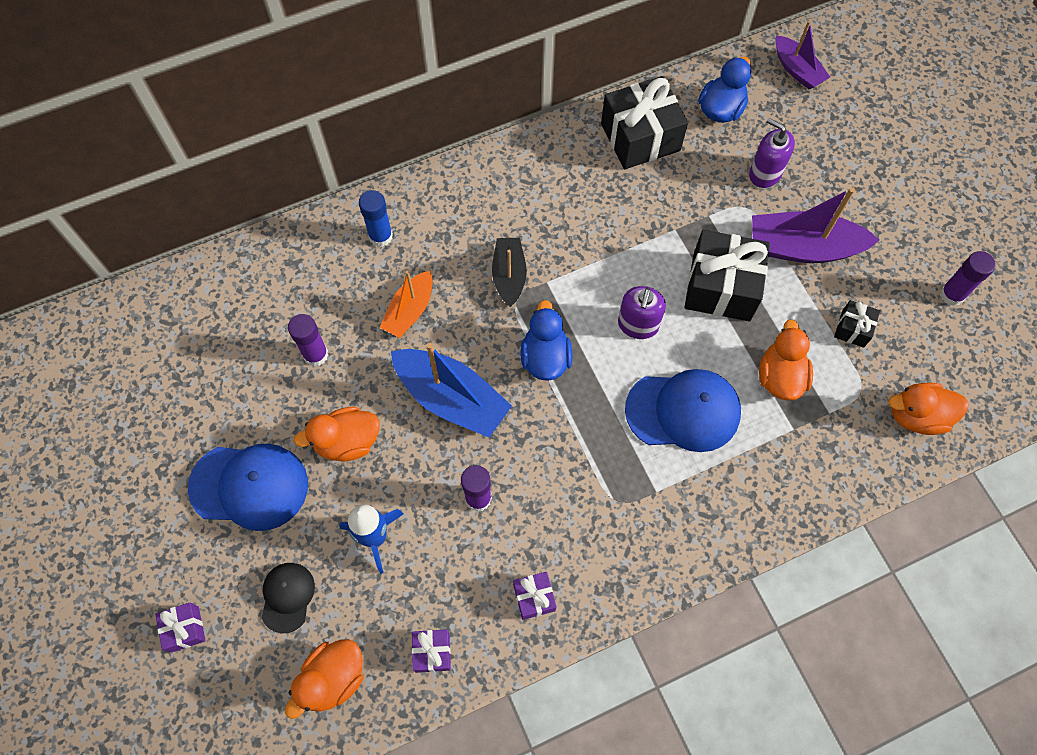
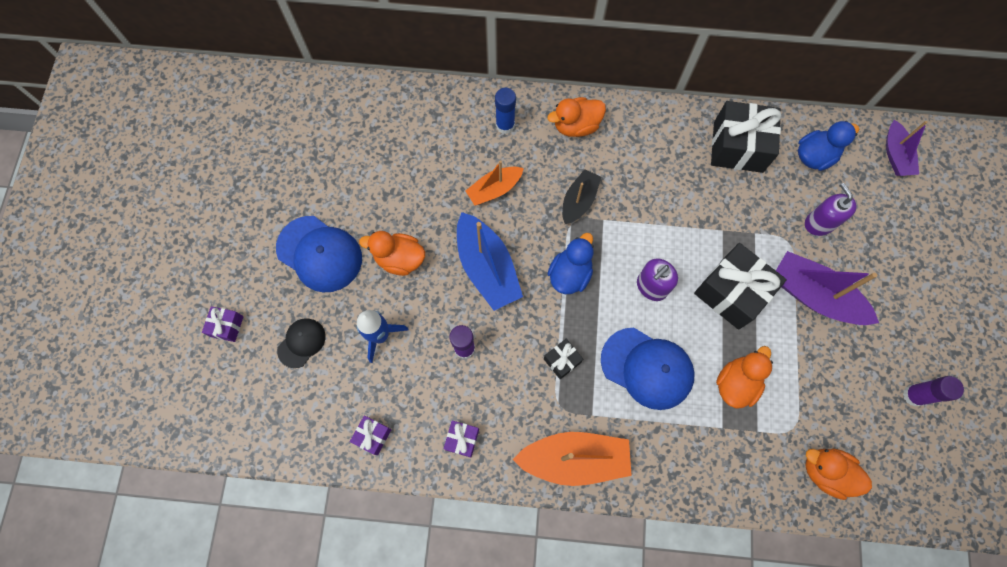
camera: 30 degrees right, 5 degrees up
orange duck [285,639,364,719] -> orange duck moved to [547,97,606,137]
purple glue stick [288,314,328,366] -> none
black gift [834,300,880,348] -> black gift moved to [544,339,583,379]
none -> orange boat [513,432,632,486]

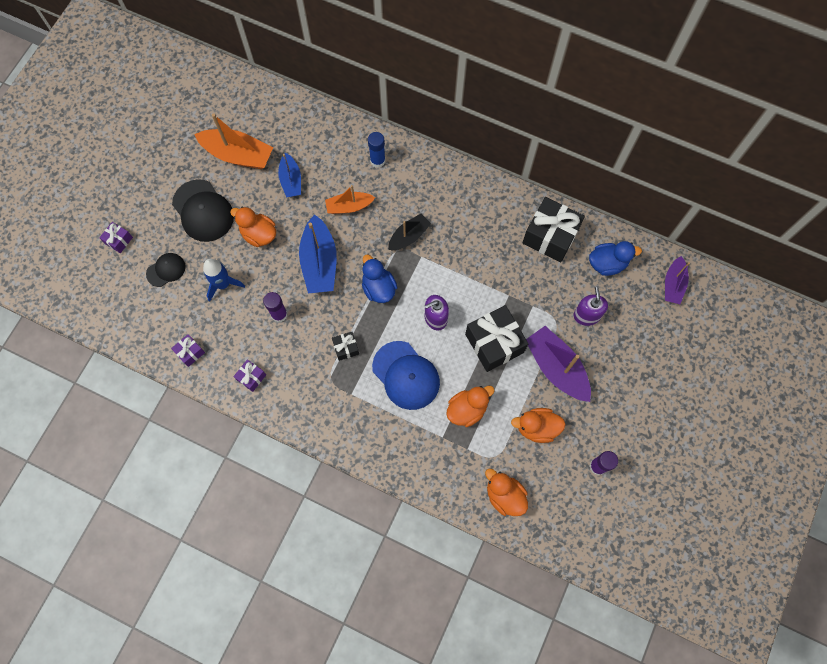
camera: 20 degrees right, 0 degrees up
blue cap [276,216,362,292] -> black cap [172,179,234,242]
orange boat [513,432,632,486] -> orange boat moved to [194,113,273,169]
orange duck [547,97,606,137] -> orange duck moved to [511,408,566,443]
blue duck [548,233,594,294] -> blue duck turned 75 degrees counterclockwise [362,254,398,303]
none -> blue boat [278,153,301,197]

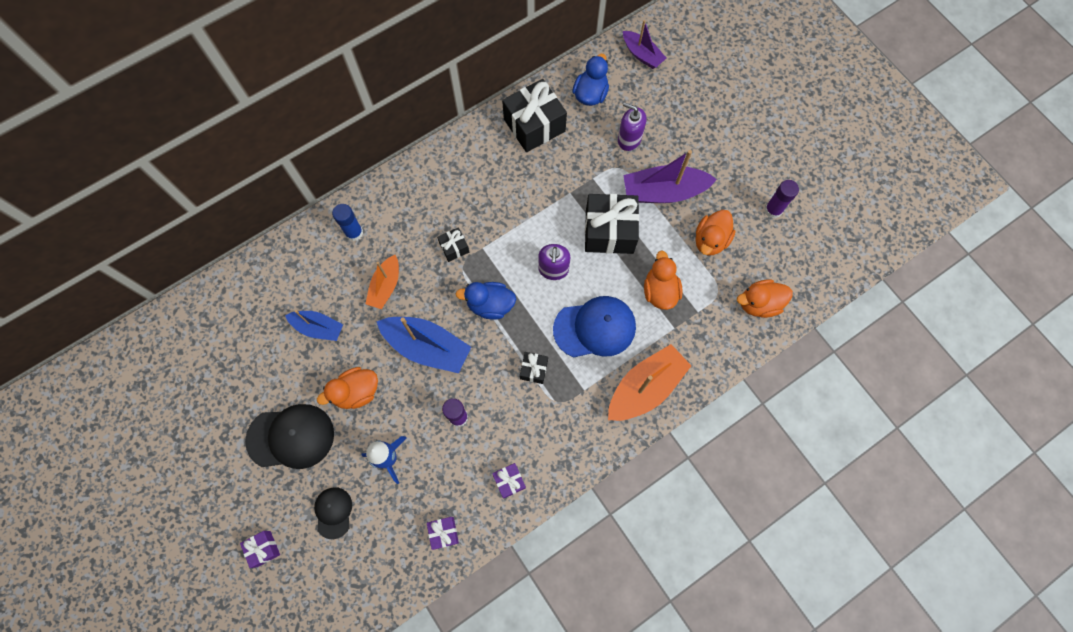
camera: 60 degrees left, 0 degrees up
orange boat [194,113,273,169] -> orange boat moved to [608,344,692,421]
black boat [388,214,431,250] -> black gift [437,227,469,262]

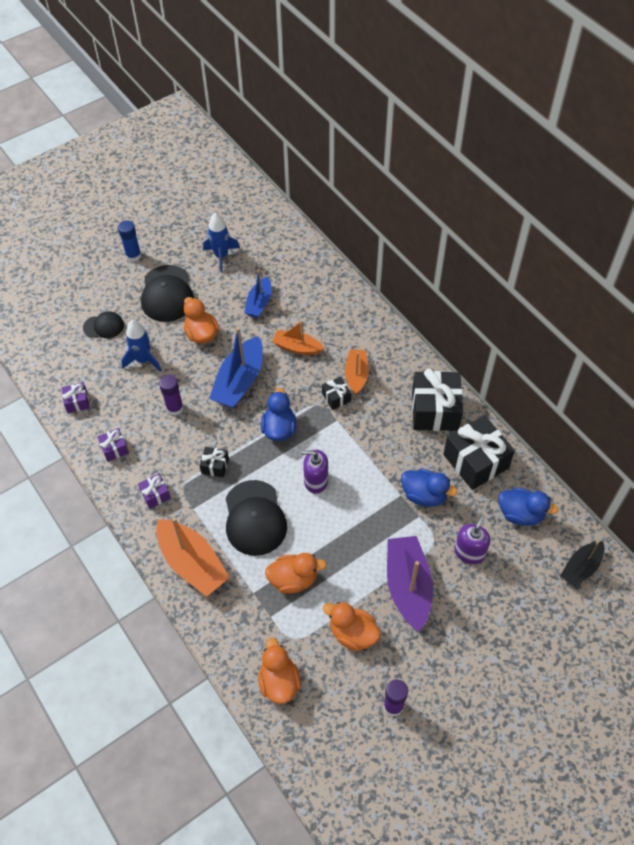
camera: 90 degrees right, 15 degrees down
purple gift [240,531,280,568] -> purple gift moved to [138,474,171,509]
blue glue stick [332,204,363,241] -> blue glue stick moved to [118,220,141,262]
blue cap [553,296,636,357] -> black cap [226,480,287,556]
black gift [585,194,639,254] -> black gift moved to [412,369,463,431]
purple boat [623,20,666,69] -> black boat [560,541,605,588]
none -> blue rocket [203,213,240,272]
none -> orange boat [345,349,369,395]
none -> blue duck [401,469,458,507]

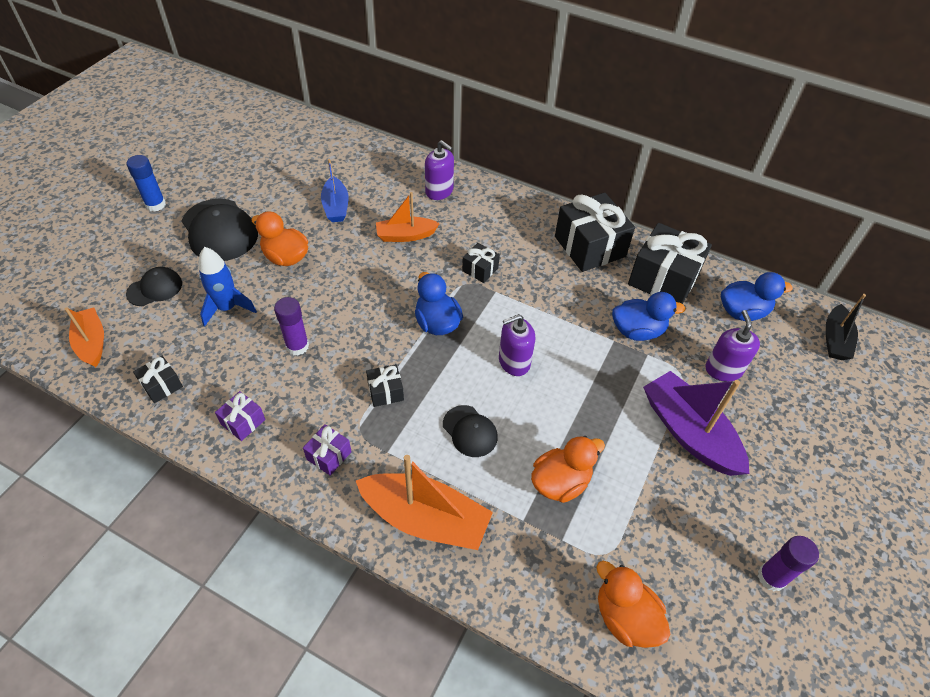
camera: 30 degrees left, 5 degrees down
purple gift [61,383,90,413] -> black gift [133,356,183,403]
blue rocket [203,213,240,272] -> none
blue boat [209,327,263,408] -> none
black cap [226,480,287,556] -> black cap [443,405,498,457], size x0.56
orange duck [323,602,381,651] -> none
orange boat [345,349,369,395] -> orange boat moved to [65,307,104,367]
none -> purple soap dispenser [425,140,454,200]

